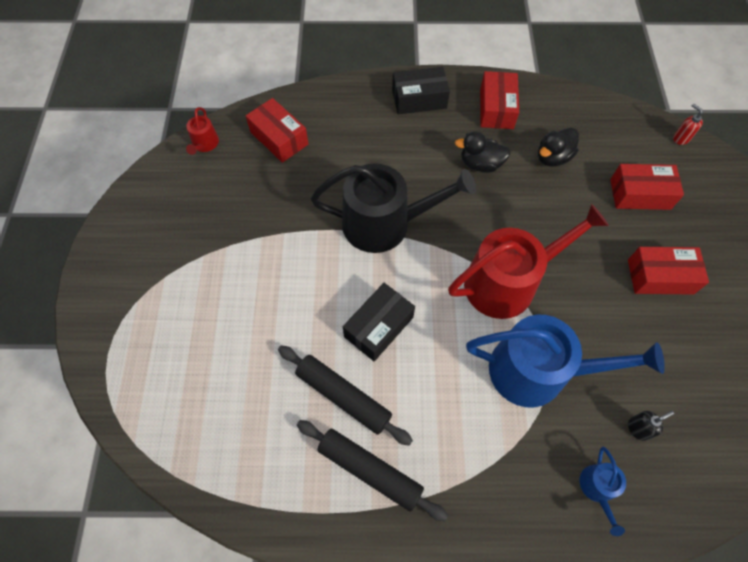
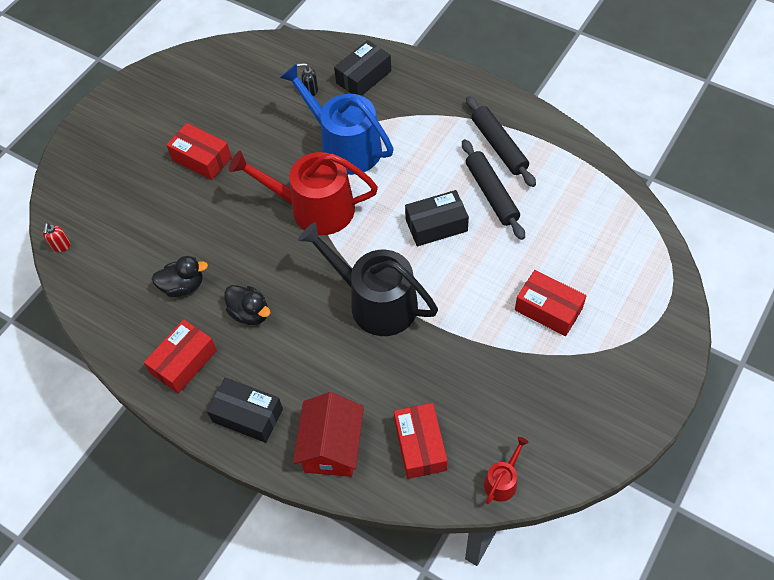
camera: 145 degrees left, 5 degrees down
blue watering can [579,446,626,536] -> black box [334,40,391,96]
red box [610,164,684,210] -> red box moved to [515,270,586,336]
none -> red house [293,392,364,477]

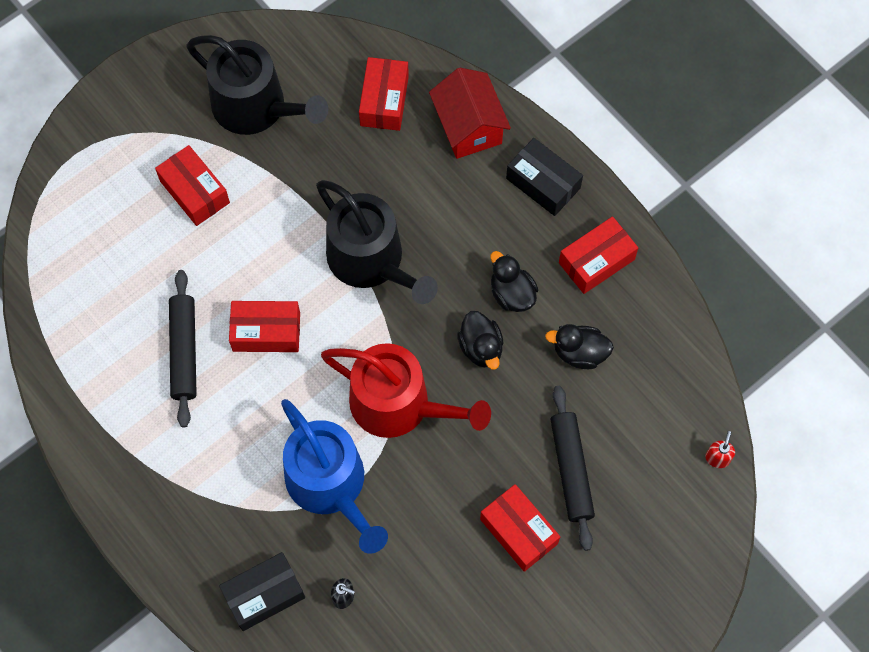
camera: 165 degrees left, 10 degrees up
red house [293,392,364,477] -> red house turned 45 degrees counterclockwise [429,68,511,159]
black box [405,190,469,246] -> red box [229,301,300,352]
black rolling pin [466,96,536,187] -> black rolling pin moved to [550,386,595,551]
red watering can [484,437,529,504] -> none
none -> black watering can [186,35,328,135]
none -> black duck [457,311,503,369]

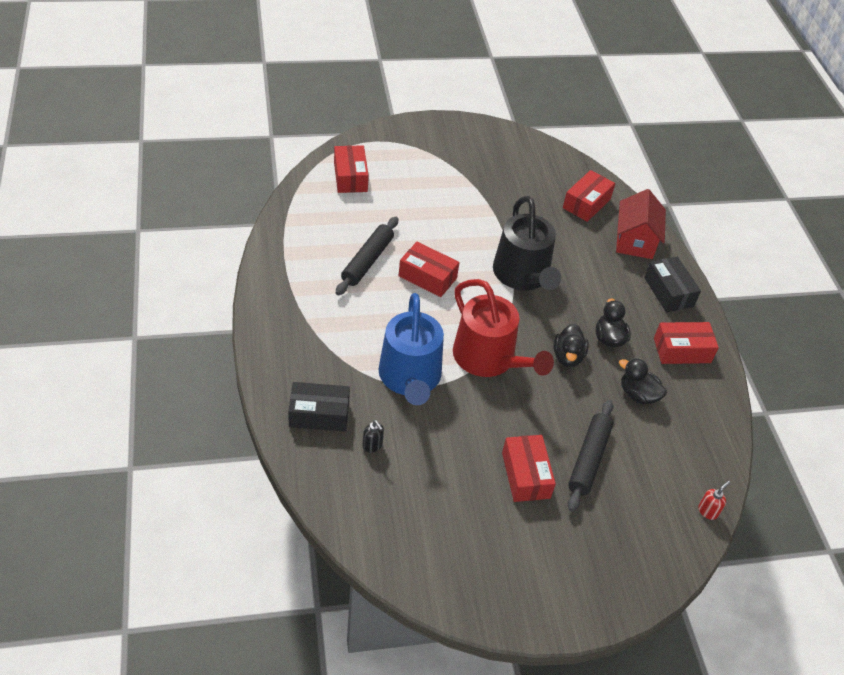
camera: 25 degrees right, 20 degrees down
red box [155,145,230,226] -> red box moved to [334,145,369,193]
black watering can [186,35,328,135] -> none

